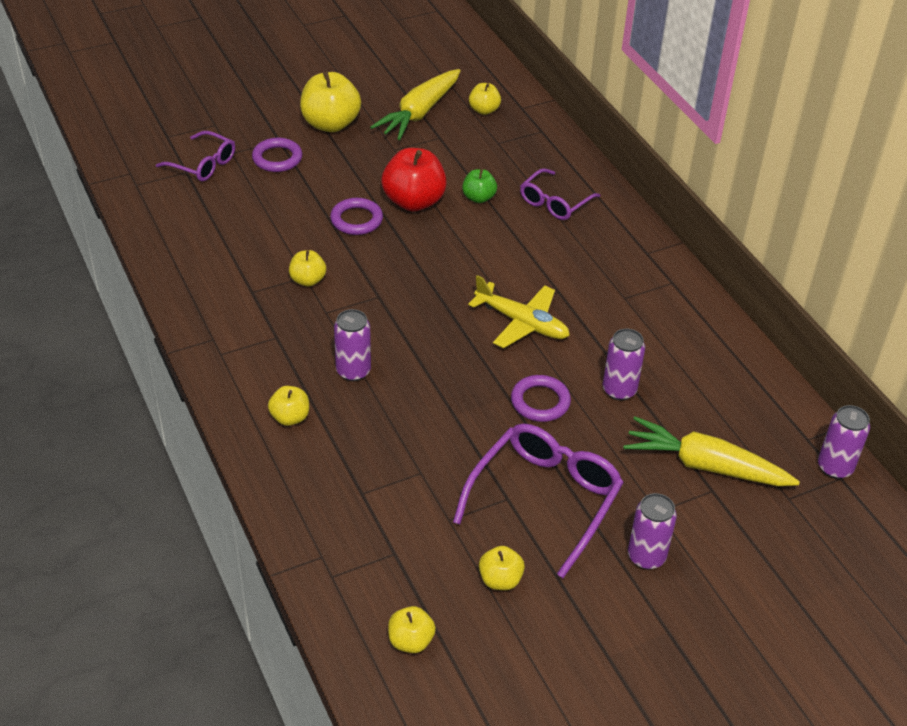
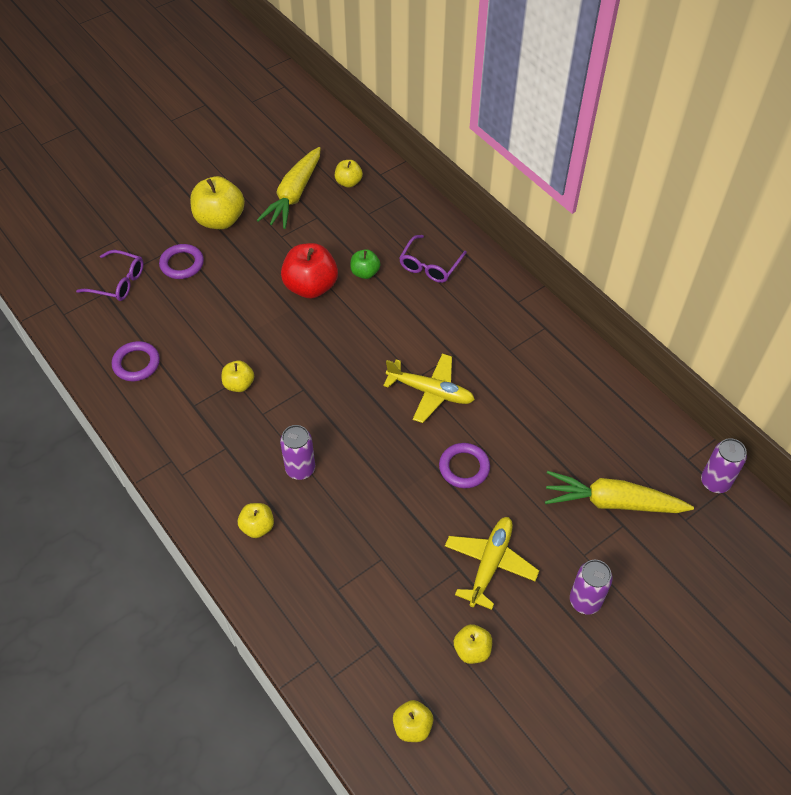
camera: 10 degrees left, 10 degrees up
purple ring [330,198,383,235] -> purple ring moved to [112,341,160,381]
purple glasses [453,423,624,578] -> yellow plane [445,517,539,610]
purple can [603,329,645,400] -> none

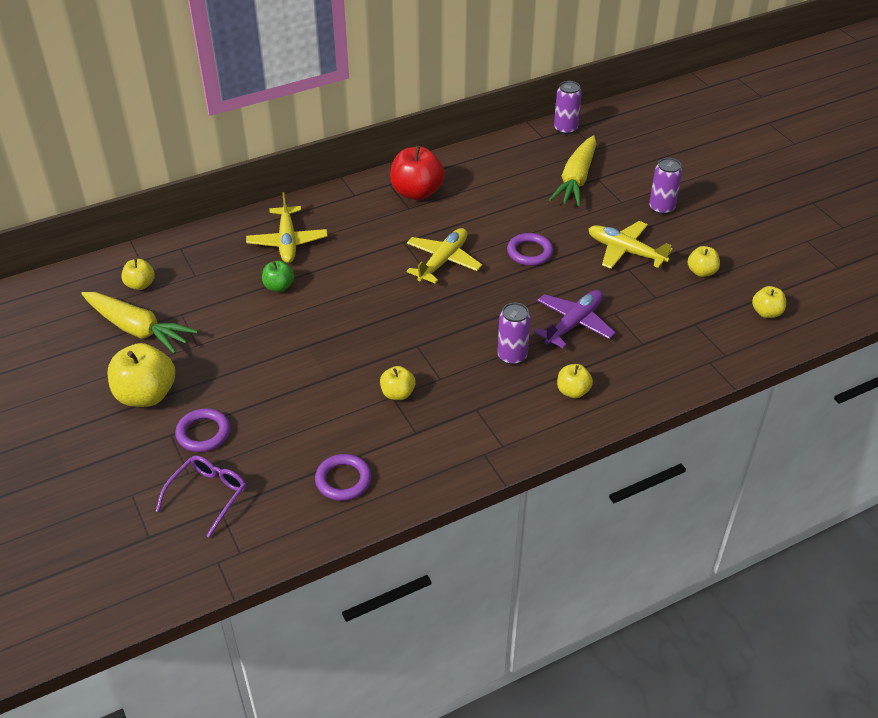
camera: 80 degrees left, 10 degrees down
red apple [281,243,338,299] -> red apple moved to [390,146,445,200]
purple glasses [399,235,467,283] -> yellow plane [246,192,328,263]
none -> purple plane [534,290,616,348]

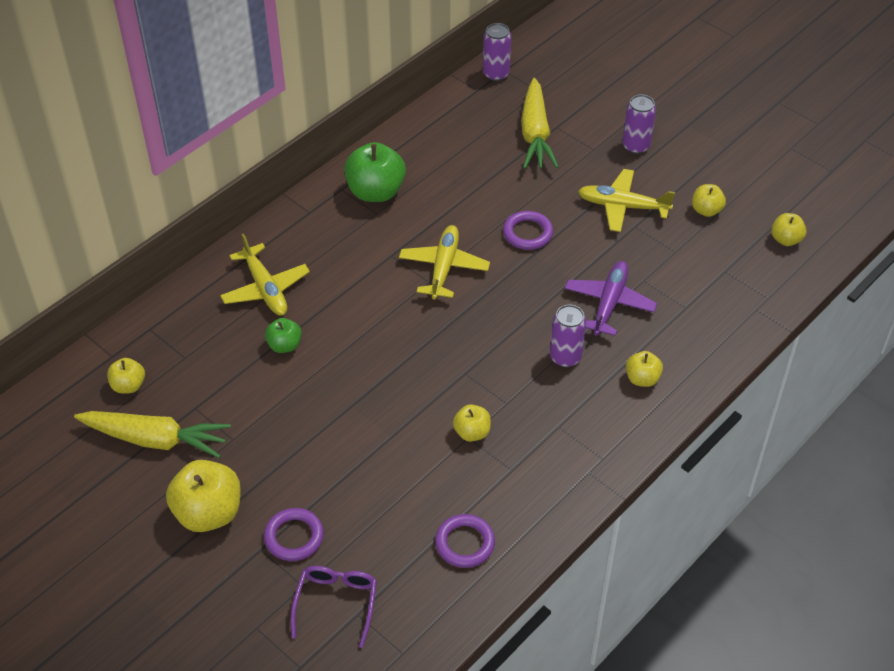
camera: 20 degrees left, 5 degrees up
red apple [390,146,445,200] -> green apple [344,142,406,202]

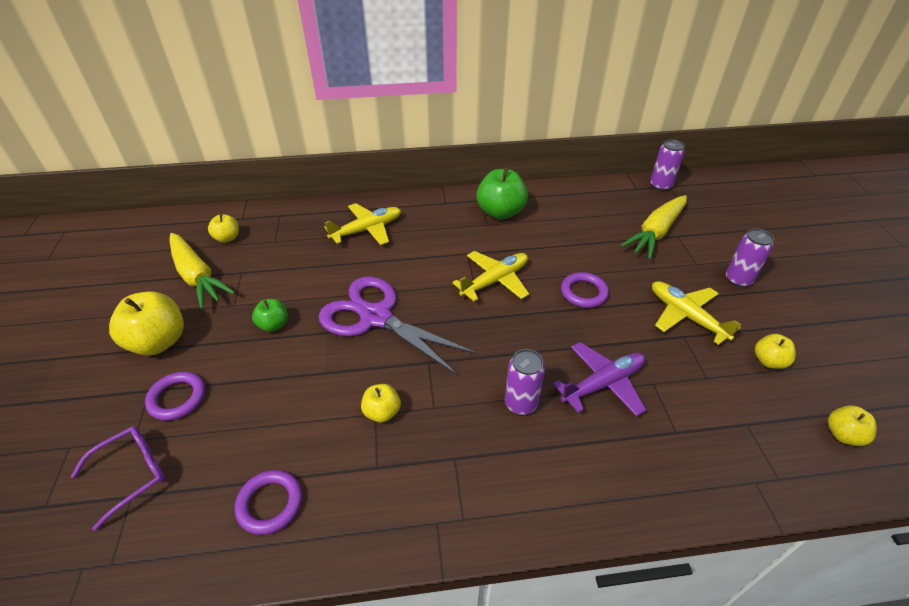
camera: 40 degrees right, 5 degrees down
yellow plane [220,234,310,316] -> yellow plane turned 135 degrees counterclockwise [325,203,401,245]
green apple [265,318,302,353] -> green apple moved to [252,299,288,332]
yellow apple [626,351,663,387] -> none
none -> purple scissors [319,276,477,376]

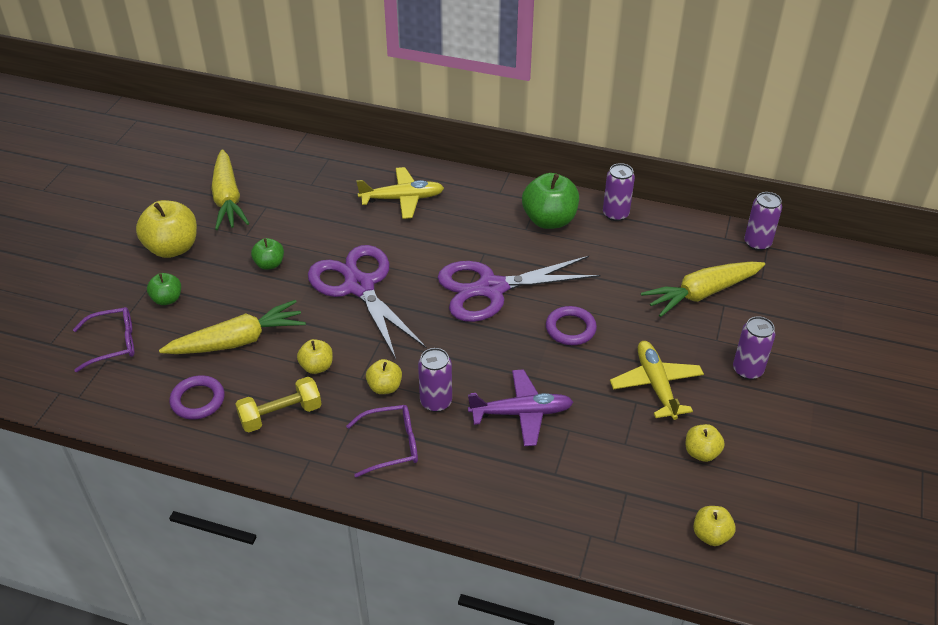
camera: 25 degrees right, 0 degrees up
purple ring [145,372,205,421] -> green apple [147,273,181,305]
yellow apple [208,214,239,243] -> yellow apple moved to [366,359,402,394]
yellow plane [452,251,529,302] -> purple scissors [438,256,601,322]
none -> yellow carrot [159,300,306,354]
none -> yellow dumbbell [235,377,322,432]
none -> purple glasses [346,405,418,477]
none -> purple can [603,163,635,221]

